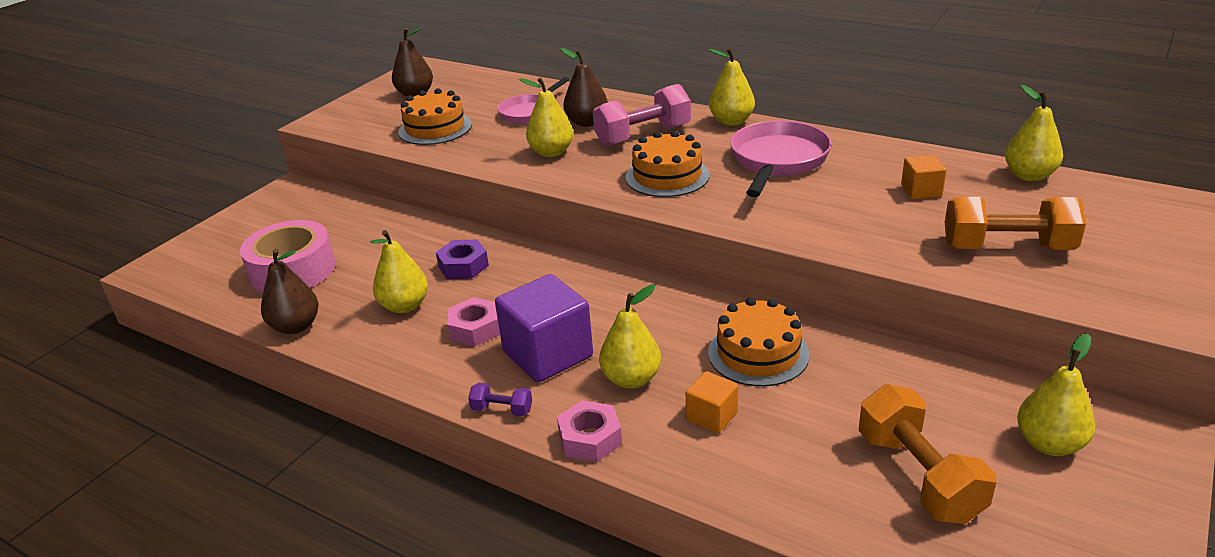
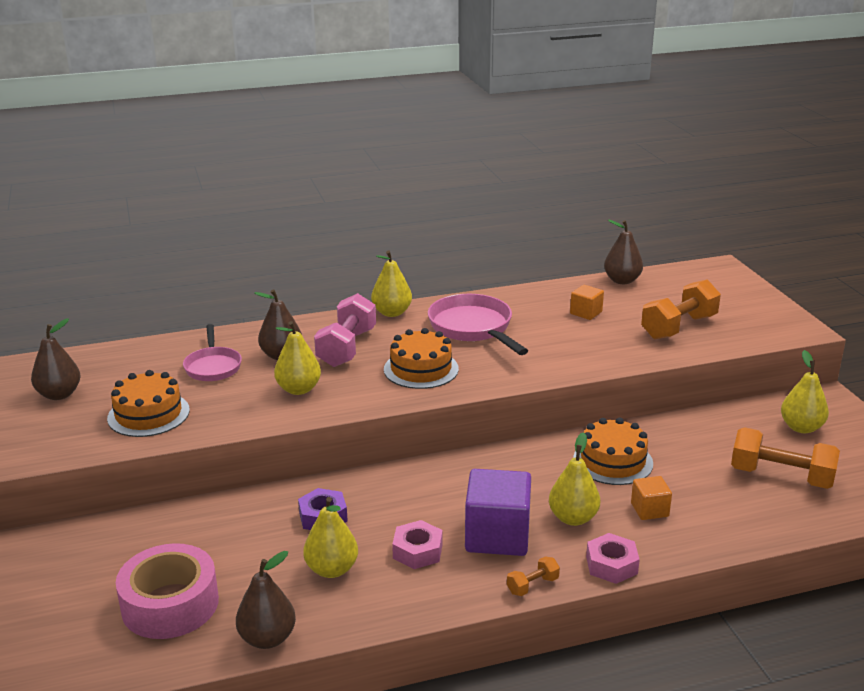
camera: 50 degrees left, 5 degrees down
purple dumbbell [468,383,532,416] -> orange dumbbell [507,556,560,596]
yellow pear [1005,85,1063,181] -> brown pear [604,220,643,284]

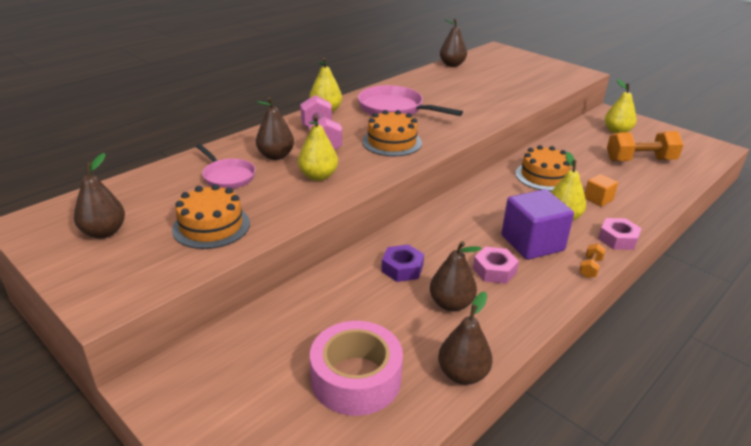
camera: 30 degrees left, 5 degrees up
yellow pear [303,497,358,578] -> brown pear [430,241,481,311]
orange cube [570,285,604,320] -> none
orange dumbbell [641,280,721,339] -> none

